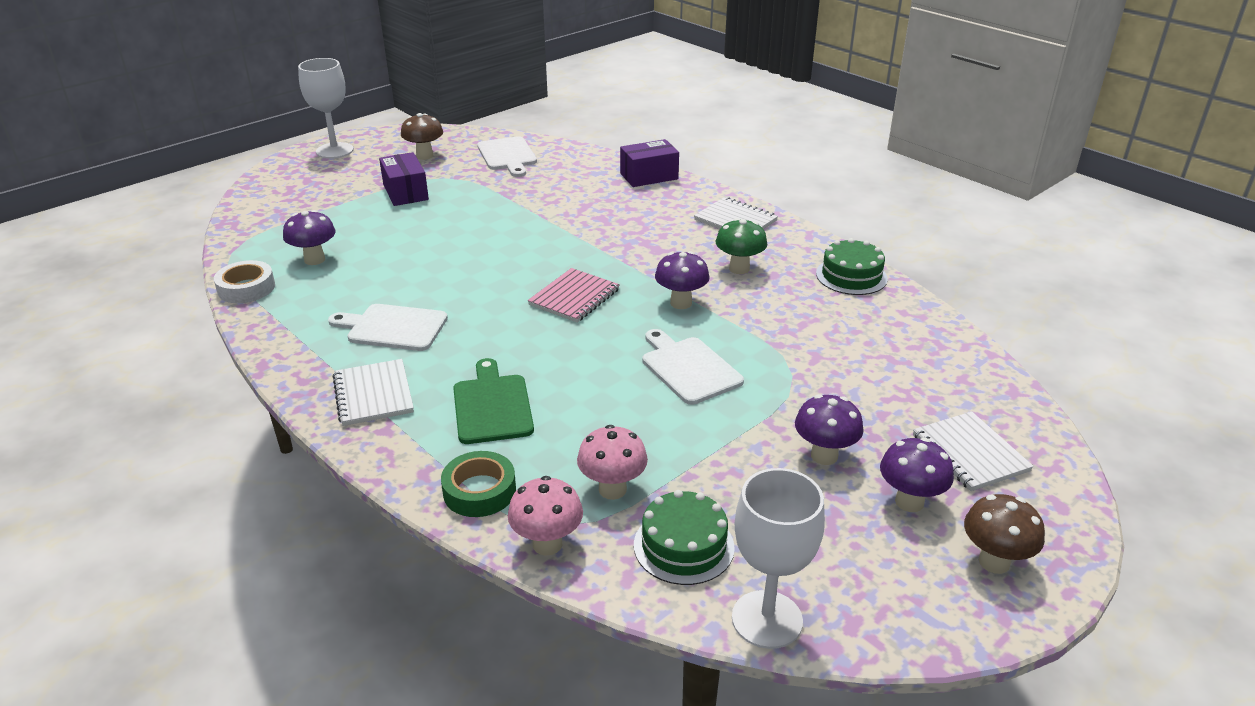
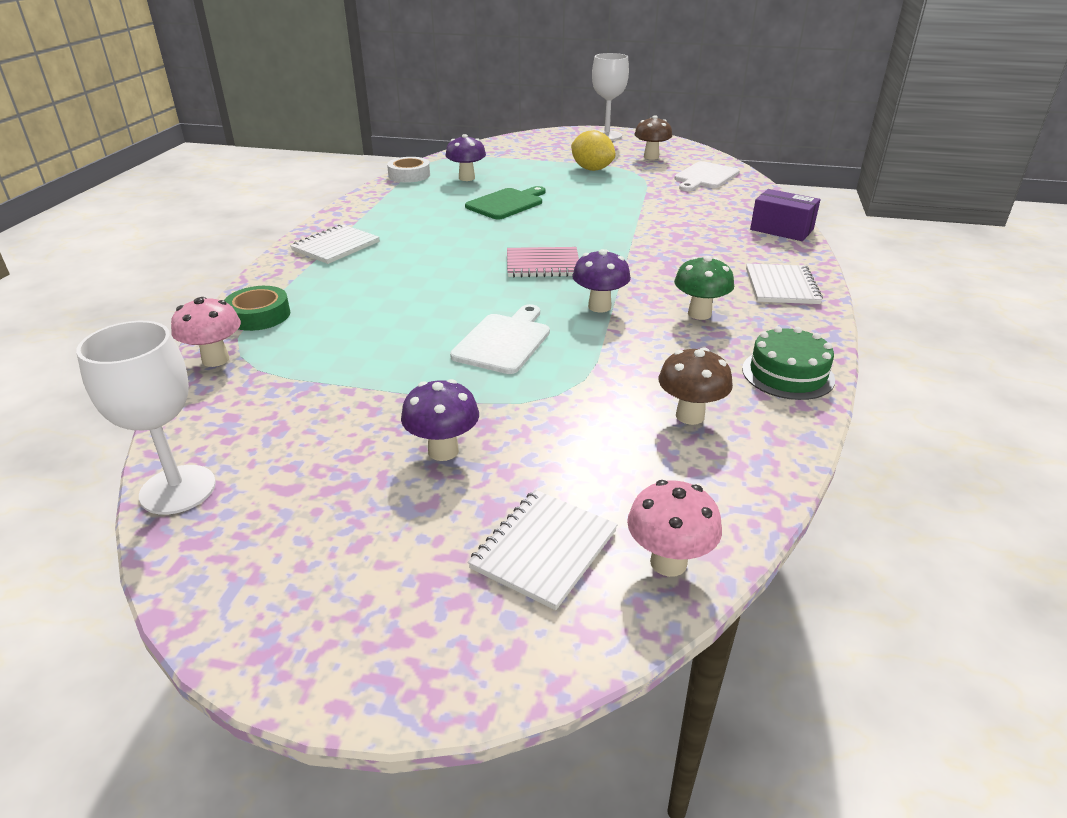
camera: 55 degrees right, 0 degrees up
white cutting board [328,304,448,351] -> none
purple box [379,152,429,206] -> yellow lemon [571,130,615,171]
green cutting board [453,358,534,444] -> green cutting board moved to [465,186,546,219]
pink mushroom [577,425,648,500] -> pink mushroom moved to [627,480,722,577]
green cake [634,490,735,585] -> none
purple mushroom [880,438,954,512] -> none
brown mushroom [964,494,1045,574] -> brown mushroom moved to [659,347,733,425]

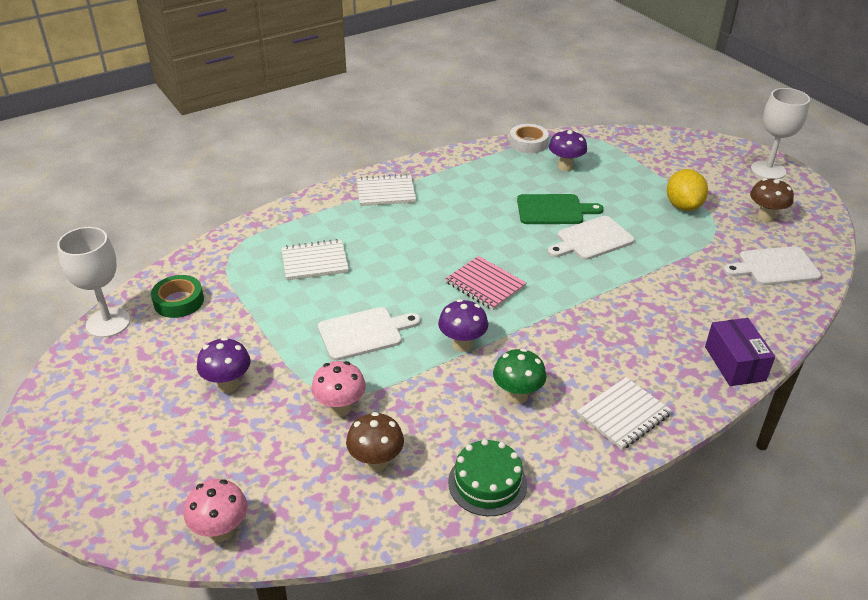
camera: 45 degrees right, 5 degrees up
pink mushroom [171,297,241,367] -> pink mushroom moved to [311,361,366,417]
green tape [224,286,290,331] -> green tape moved to [151,275,204,318]
white notebook [468,490,618,610] -> white notebook moved to [281,239,349,280]
none -> white cutting board [548,216,635,260]

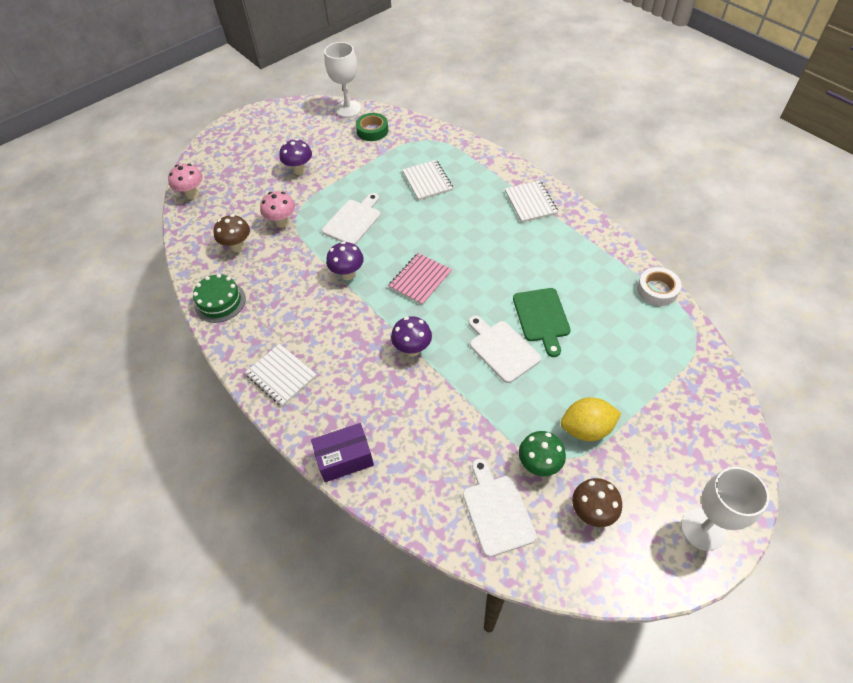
camera: 85 degrees right, 15 degrees up
white cutting board [318,307,421,361] -> white cutting board turned 120 degrees counterclockwise [322,193,381,245]
green mushroom [493,348,547,404] -> green mushroom moved to [519,431,566,476]
purple mushroom [549,130,587,171] -> purple mushroom moved to [391,316,432,356]

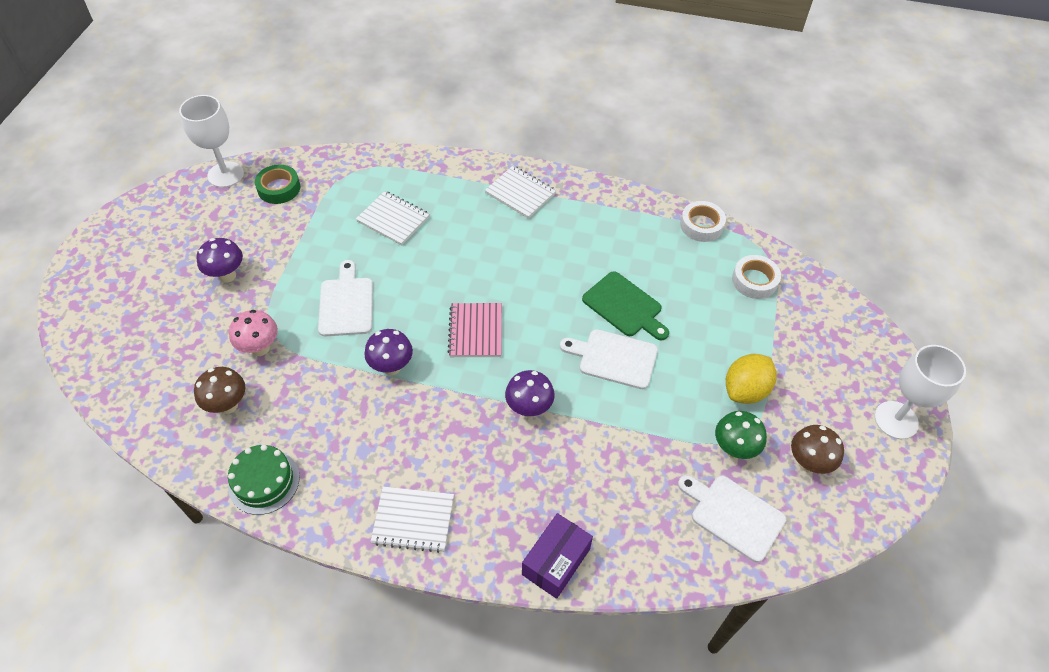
camera: 40 degrees left, 0 degrees up
pink mushroom [168,164,203,199] -> none
none -> white tape [732,255,781,299]

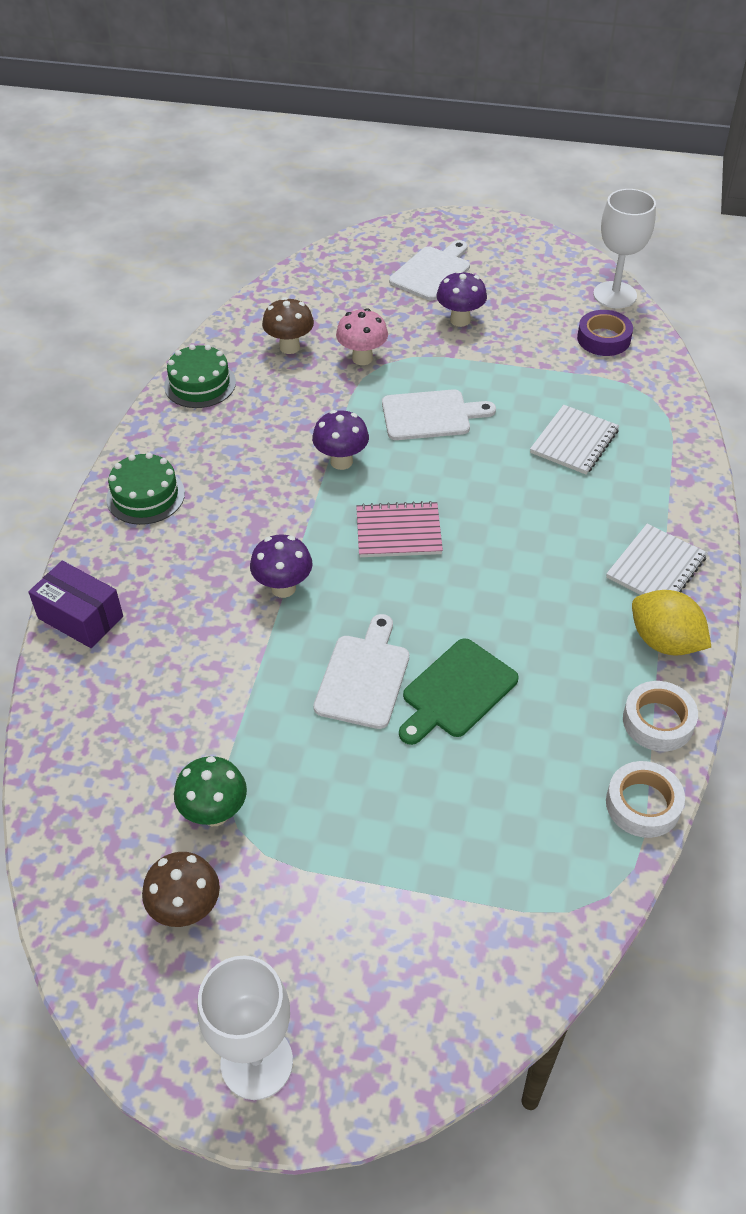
camera: 90 degrees right, 5 degrees down
green tape [255,165,300,204] -> purple tape [577,310,633,356]
white notebook [370,486,454,553] -> green cake [106,453,185,525]
white cutting board [678,475,786,563] -> white cutting board moved to [389,240,470,301]
yellow lemon [726,354,777,404] -> yellow lemon moved to [632,590,711,656]
white tape [732,255,781,299] -> white tape moved to [623,681,698,752]

